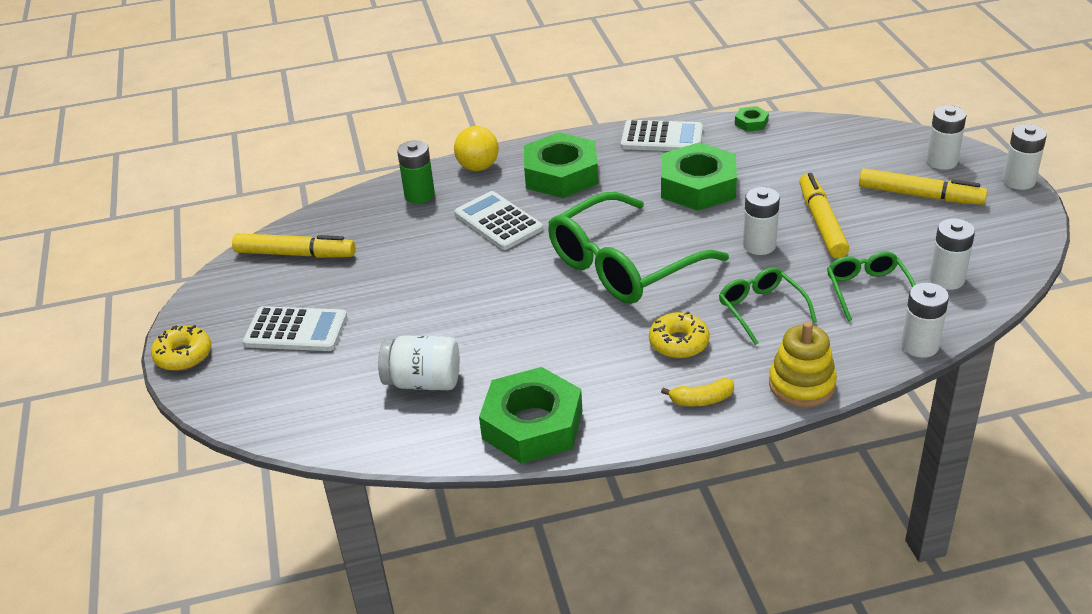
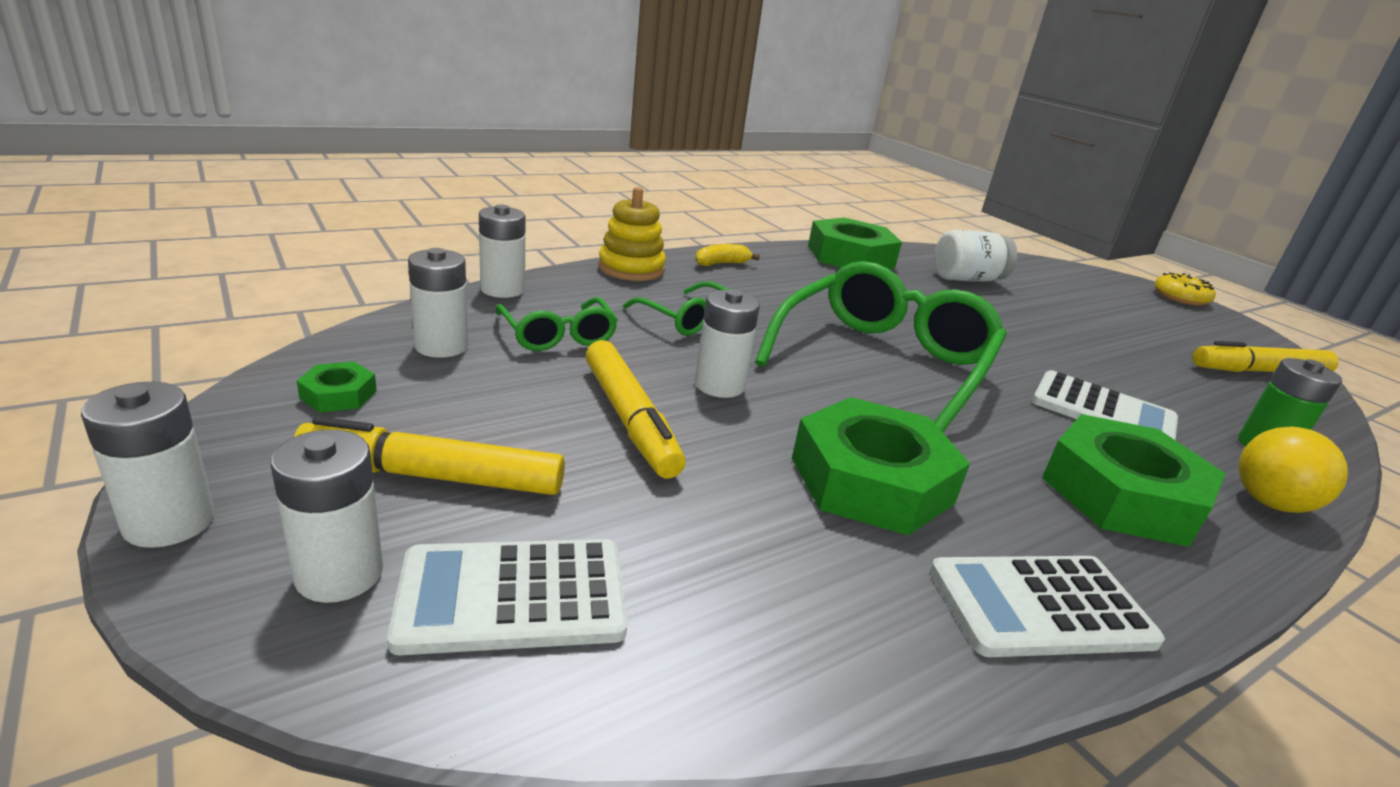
camera: 155 degrees right, 10 degrees down
white calculator [243,306,347,351] -> white calculator moved to [387,539,627,655]
yellow donut [649,311,710,359] -> none
green nut [735,106,769,132] -> green nut moved to [297,362,377,413]

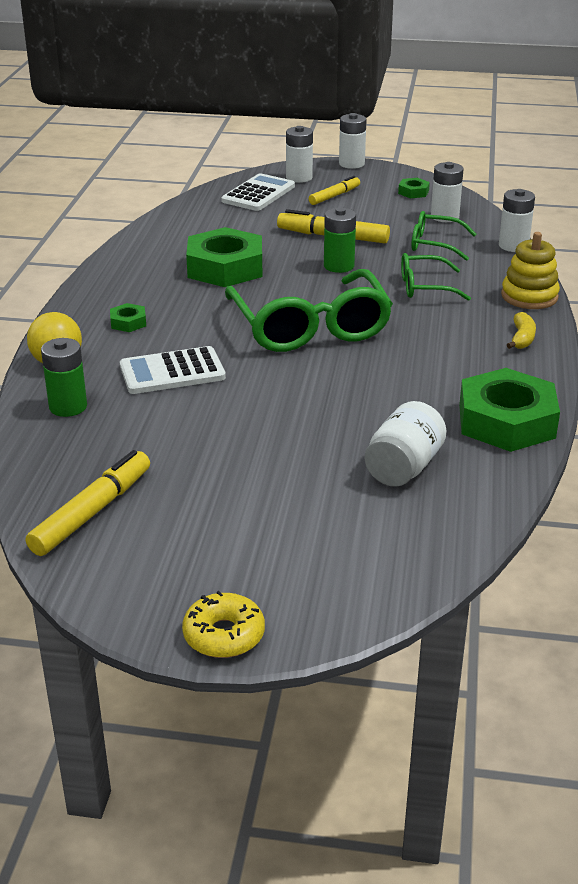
camera: 135 degrees right, 5 degrees up
yellow marker [294,416,565,495] -> yellow marker [309,176,360,205], size x0.64
white battery [695,289,760,398] -> green battery [324,207,356,273]
white calculator [930,556,1165,657] -> none
green nut [1042,414,1226,547] -> green nut [110,303,146,332], size x0.43

